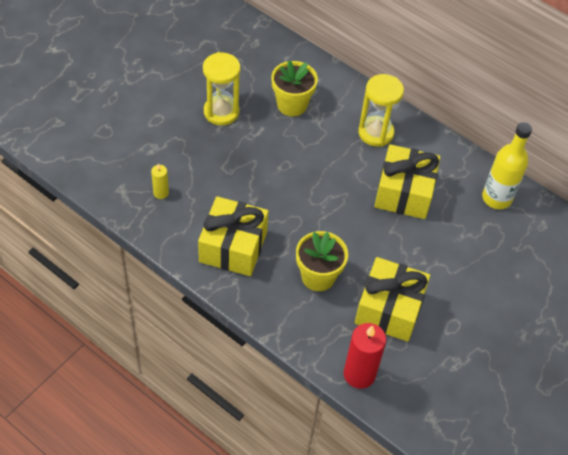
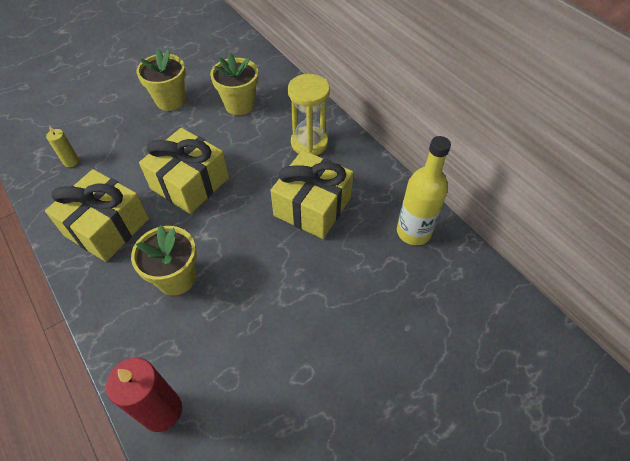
camera: 20 degrees right, 0 degrees up
yellow hourglass [203,52,241,126] -> yellow flower pot [136,49,186,111]
yellow gift [355,257,430,342] -> yellow gift moved to [139,128,229,214]

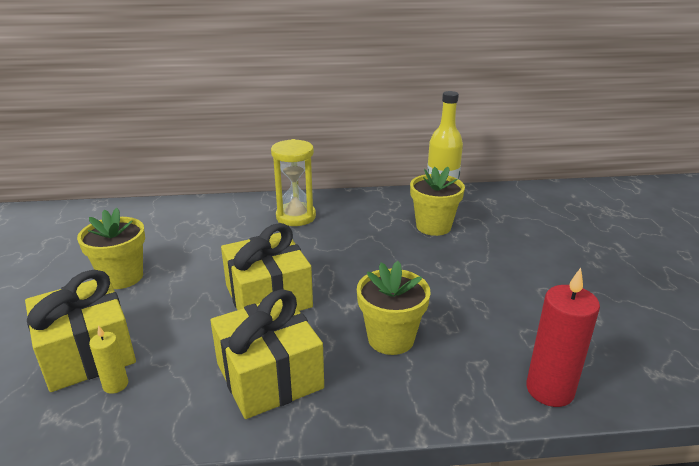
camera: 60 degrees left, 25 degrees down
yellow flower pot [210,53,258,115] -> yellow flower pot moved to [410,167,465,236]
yellow gift [270,150,353,239] -> yellow gift moved to [25,270,136,392]

